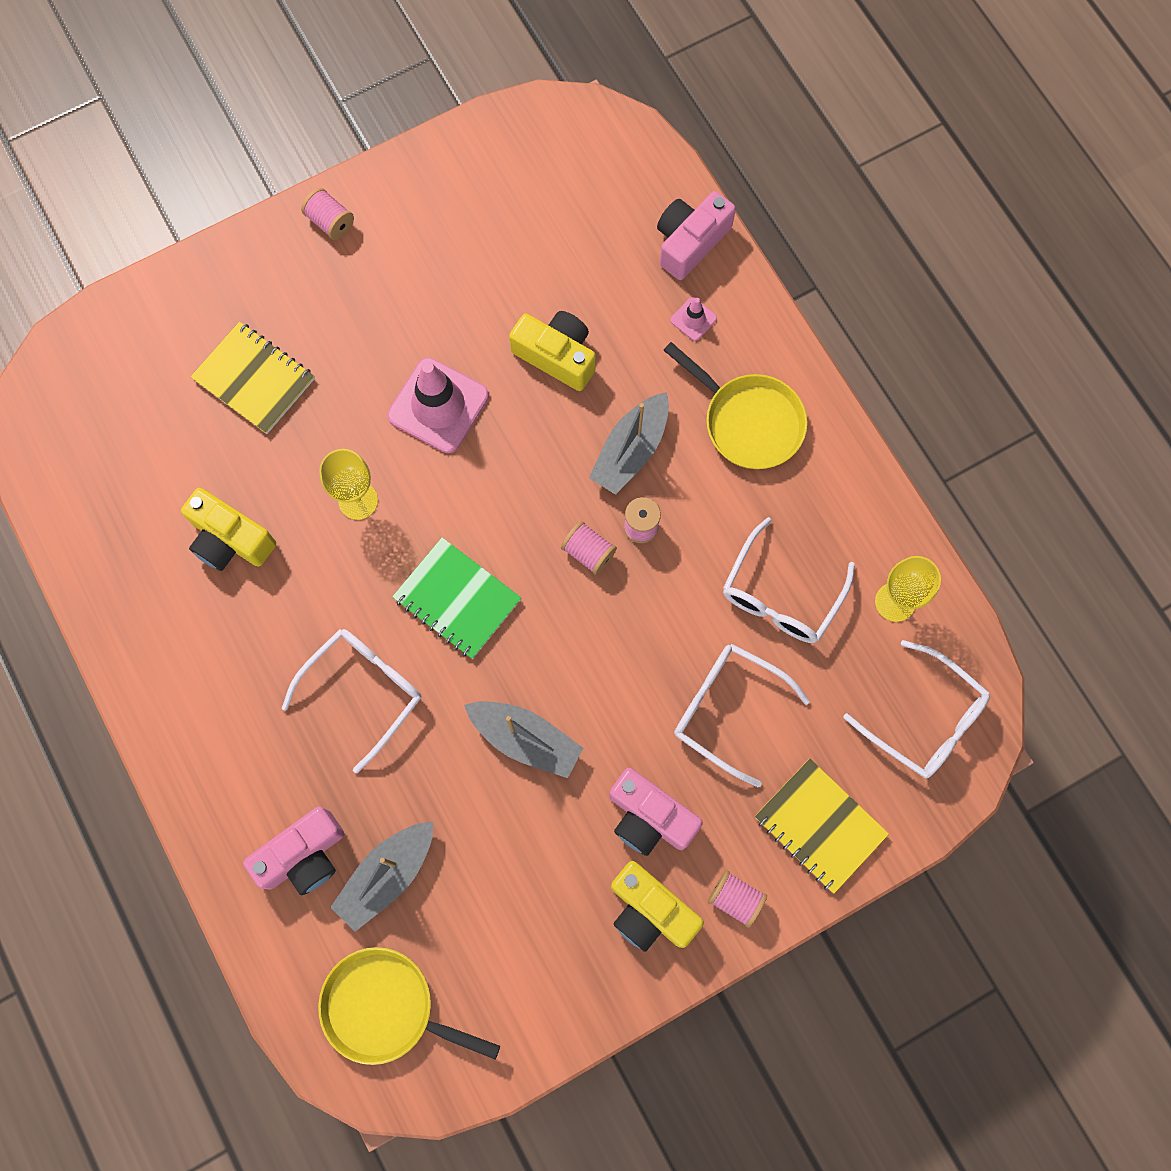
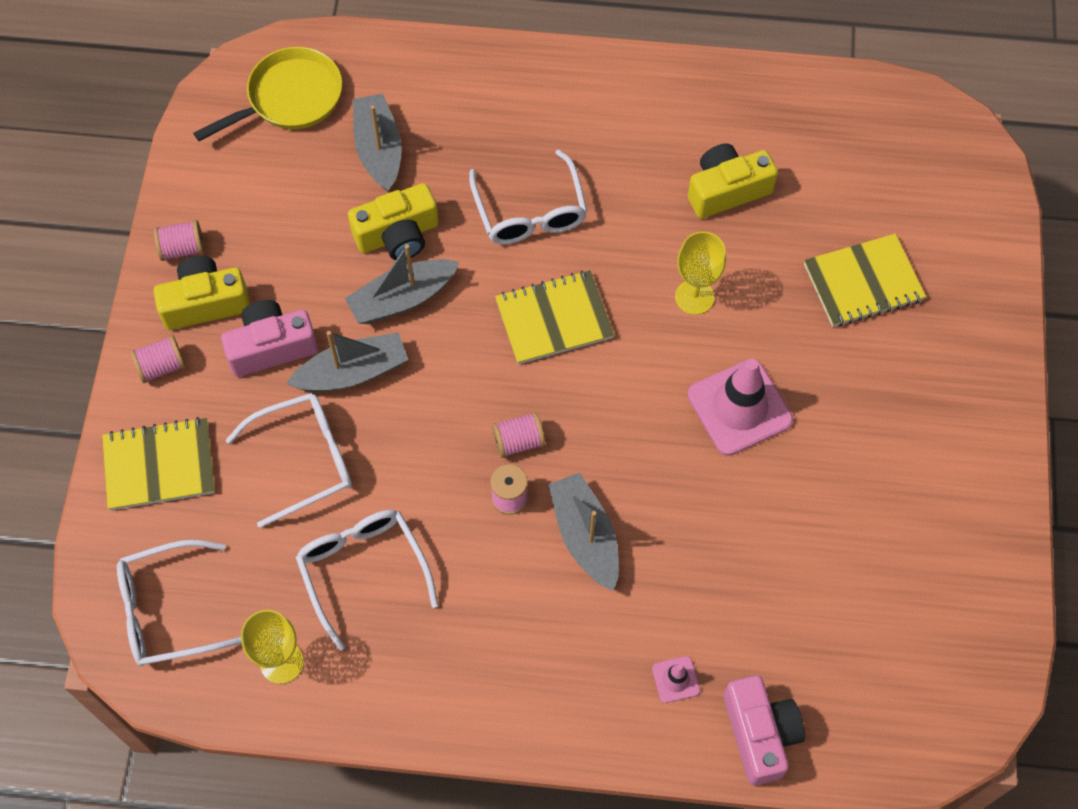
camera: 125 degrees right, 10 degrees down
pink camera [243,806,344,895] -> none
pink spool [301,188,354,240] -> pink spool moved to [154,220,205,261]
green notebook [392,537,521,659] -> yellow notebook [495,270,614,364]
yellow camera [509,311,596,391] -> yellow camera moved to [348,183,439,260]
yellow pan [663,342,807,469] -> none
none -> grey boat [286,331,408,392]

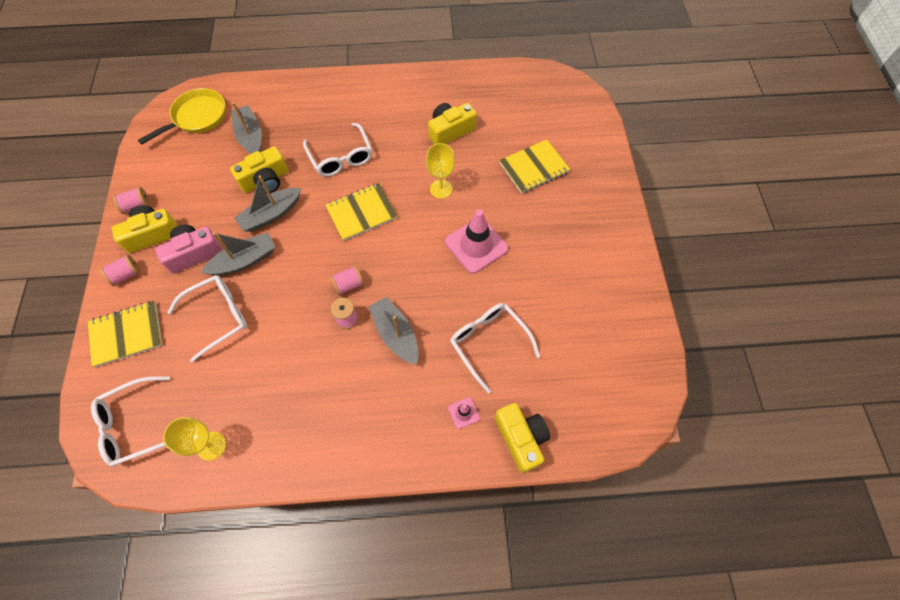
camera: 10 degrees left, 0 degrees up
white glasses [295,510,439,651] -> white glasses moved to [450,303,540,393]
pink camera [723,675,805,786] -> yellow camera [495,403,550,473]

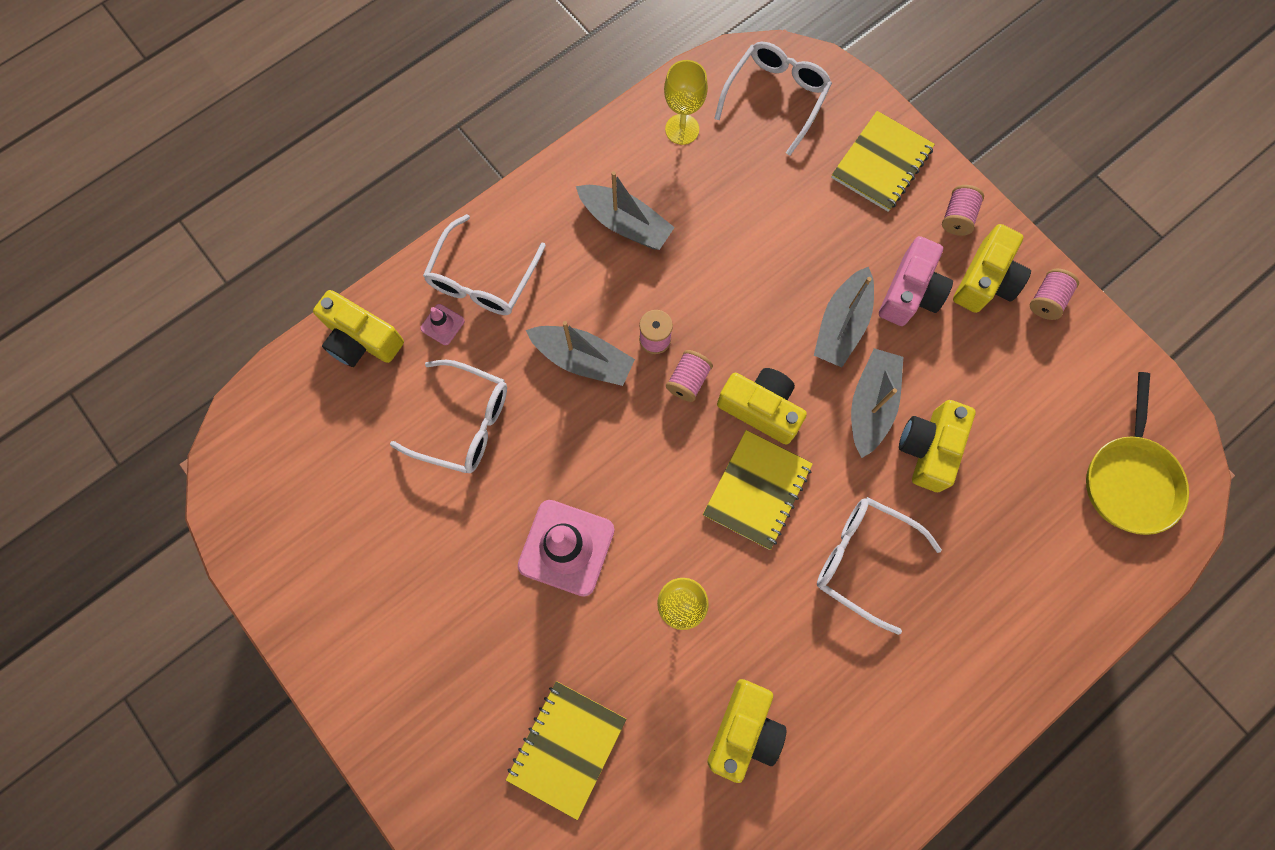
camera: 145 degrees right, 10 degrees up
white glasses [167,275,248,362] -> white glasses moved to [423,214,546,315]
grey boat [231,102,262,154] -> grey boat moved to [576,171,675,250]
none -> yellow camera [717,368,807,445]

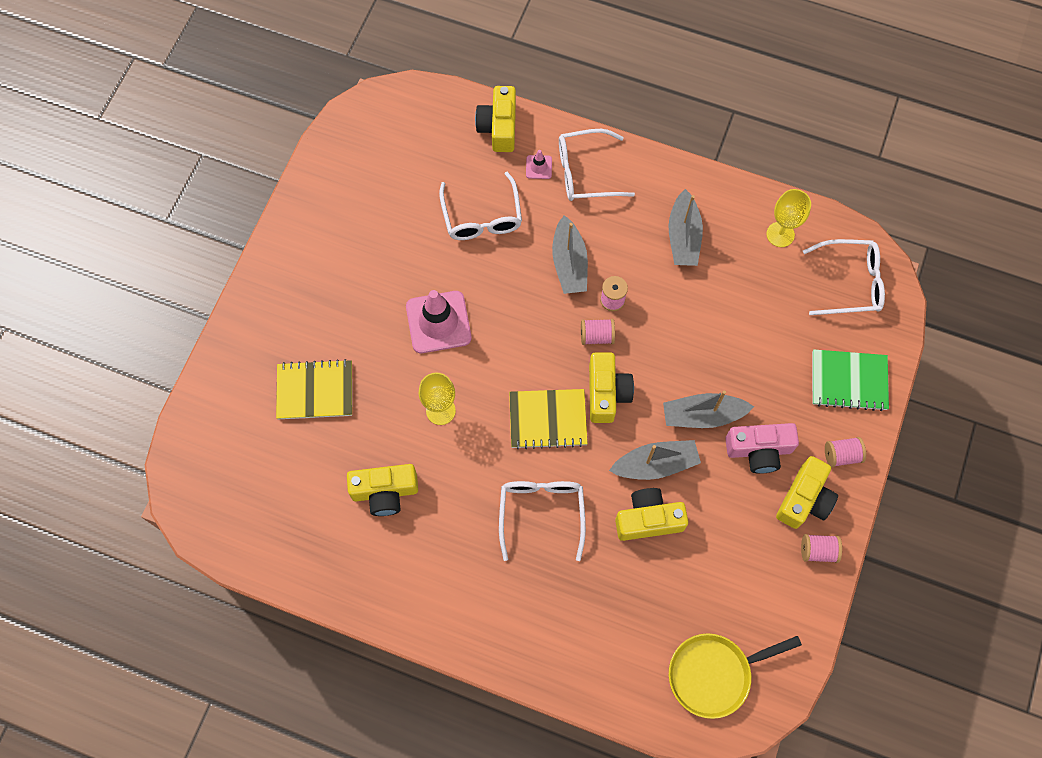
camera: 60 degrees right, 5 degrees down
yellow notebook [831,111,935,212] -> green notebook [812,349,889,411]
yellow camera [953,224,1031,313] -> yellow camera turned 60 degrees counterclockwise [776,456,838,529]

